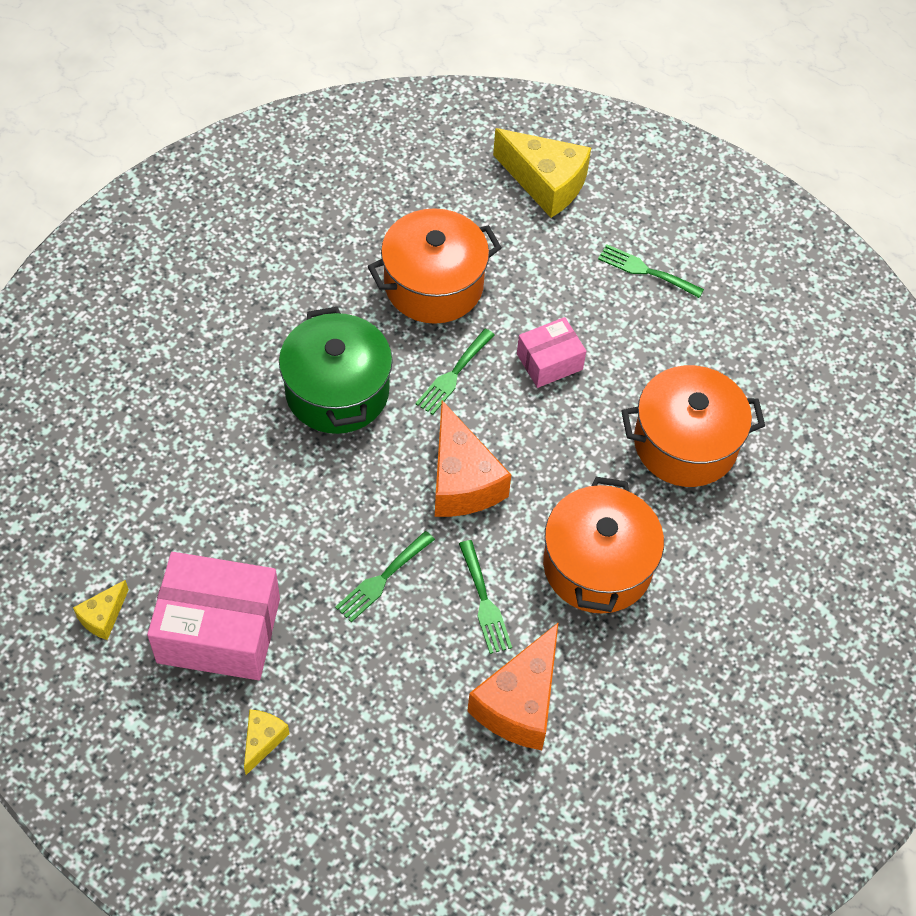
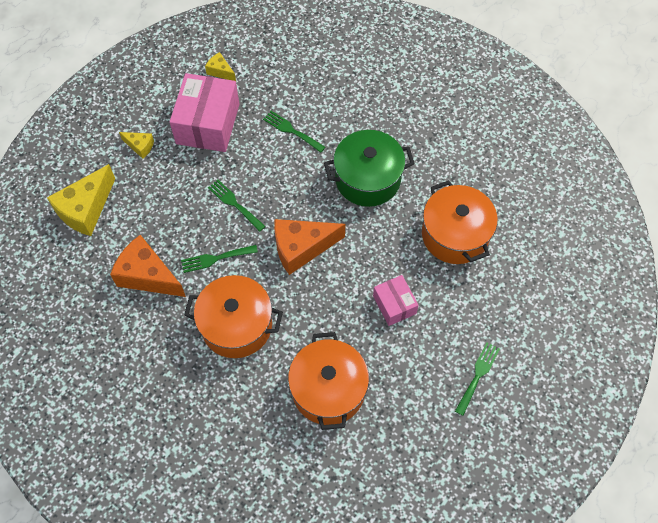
camera: 95 degrees right, 5 degrees up
green fork [415,329,495,415] -> green fork moved to [263,111,325,153]
yellow cheese [493,128,591,218] -> yellow cheese moved to [47,164,115,236]

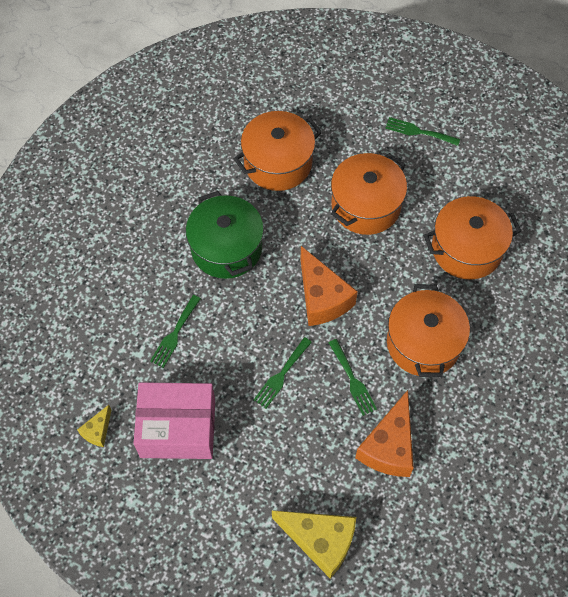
camera: 100 degrees left, 0 degrees up
yellow cheese [119,132,154,159] -> none
pink box [373,275,419,326] -> orange pot [331,153,407,235]

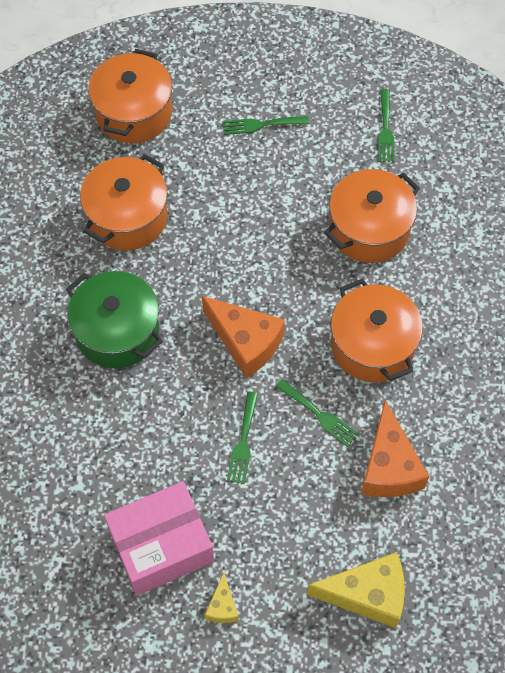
camera: 25 degrees left, 0 degrees up
yellow cheese [77,405,111,447] -> yellow cheese moved to [205,573,239,623]
green fork [150,295,201,368] -> green fork moved to [378,89,395,162]
orange pot [331,153,407,235] -> orange pot moved to [88,49,172,143]

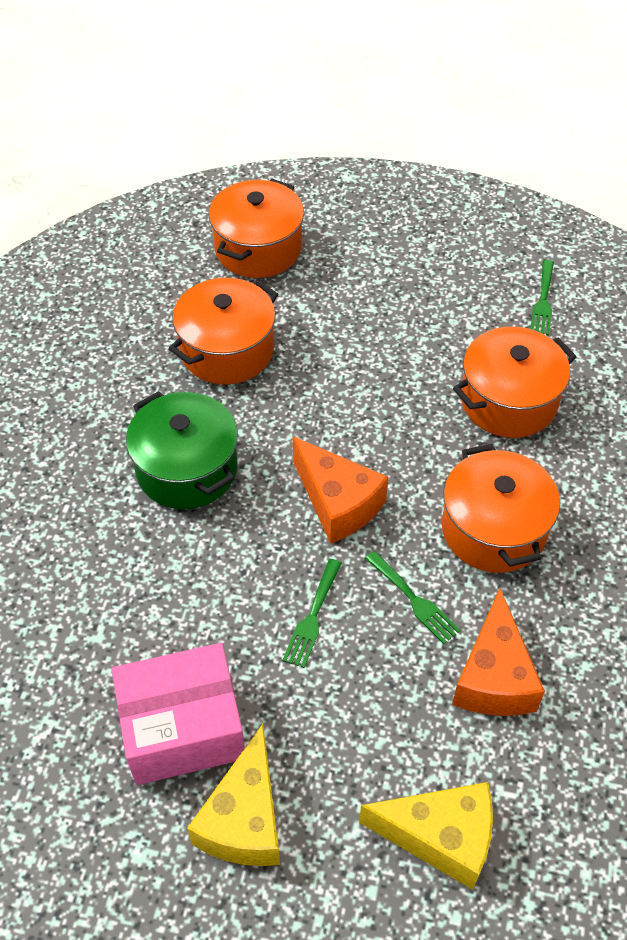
camera: 10 degrees right, 10 degrees down
yellow cheese [205,573,239,623] -> yellow cheese [187,724,280,866], size x2.01
green fork [223,116,309,135] -> none

